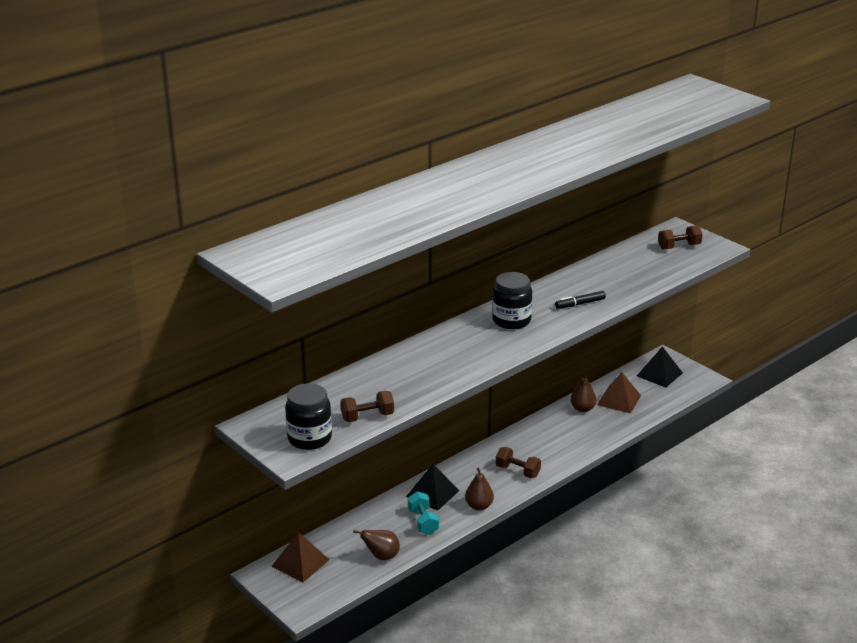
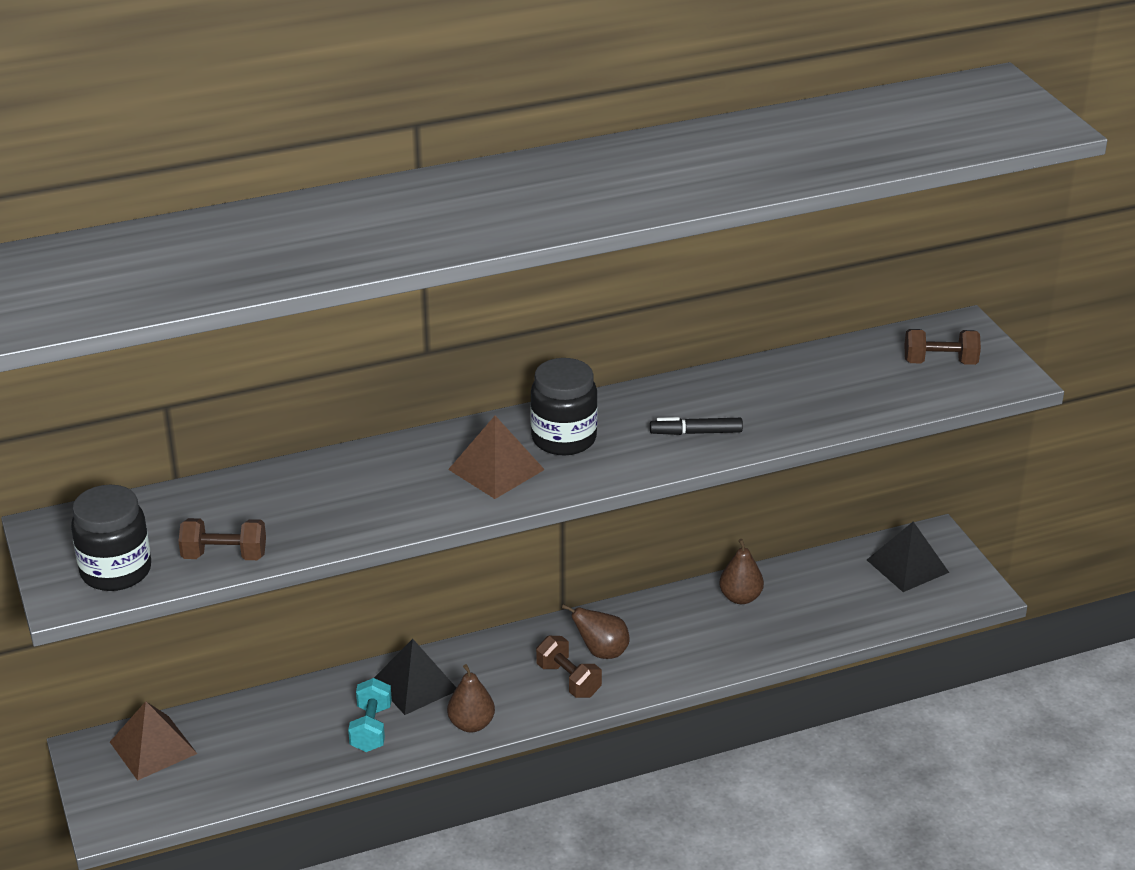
camera: 20 degrees right, 5 degrees up
brown pear [353,530,400,560] -> brown pear moved to [562,604,629,659]
brown pyramid [597,372,641,414] -> brown pyramid moved to [448,416,545,499]

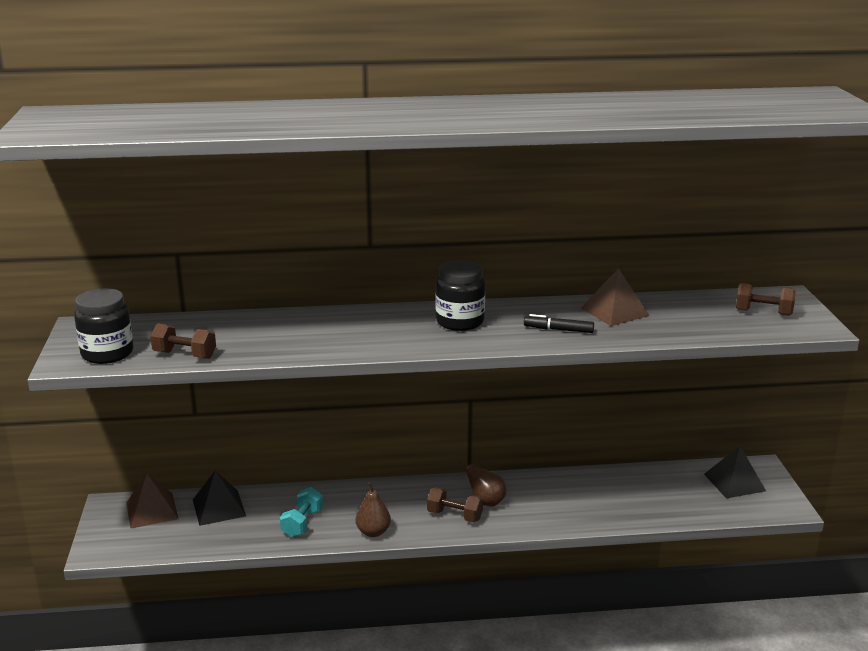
camera: 15 degrees right, 10 degrees down
black pyramid [374,639,456,715] -> black pyramid moved to [193,471,246,526]
brown pyramid [448,416,545,499] -> brown pyramid moved to [581,268,650,326]
brown dumbbell [536,636,602,698] -> brown dumbbell turned 45 degrees counterclockwise [427,487,483,522]
brown pear [719,539,764,604] -> none

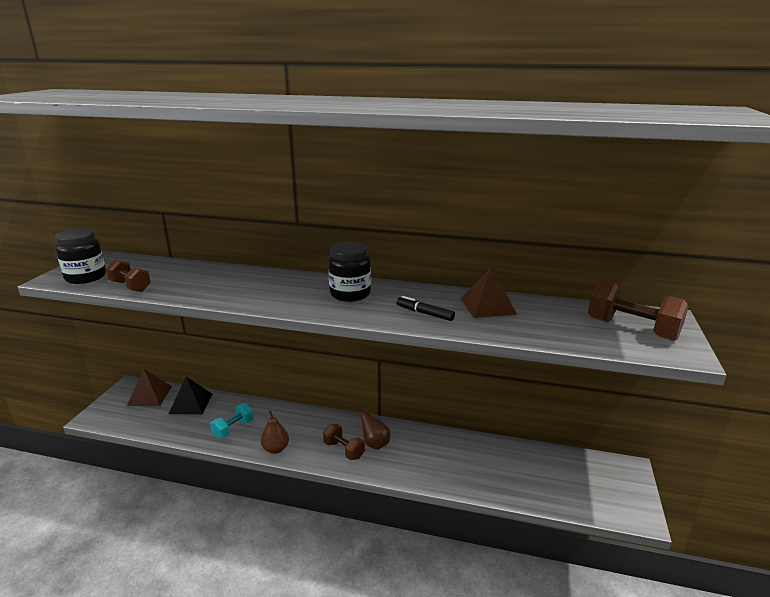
camera: 20 degrees right, 0 degrees up
black pyramid [704,446,766,499] -> none
brown dumbbell [736,283,796,316] -> brown dumbbell [588,280,689,341], size x1.55

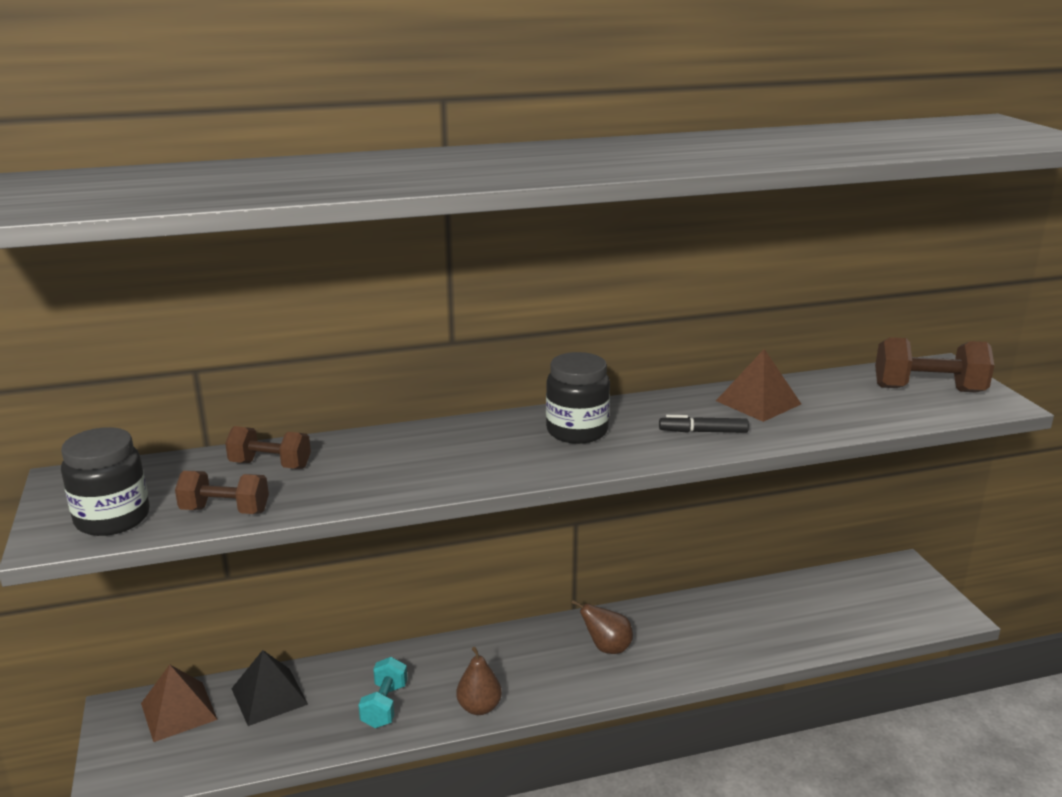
camera: 30 degrees left, 0 degrees up
brown dumbbell [323,424,365,460] -> brown dumbbell moved to [225,426,311,469]

